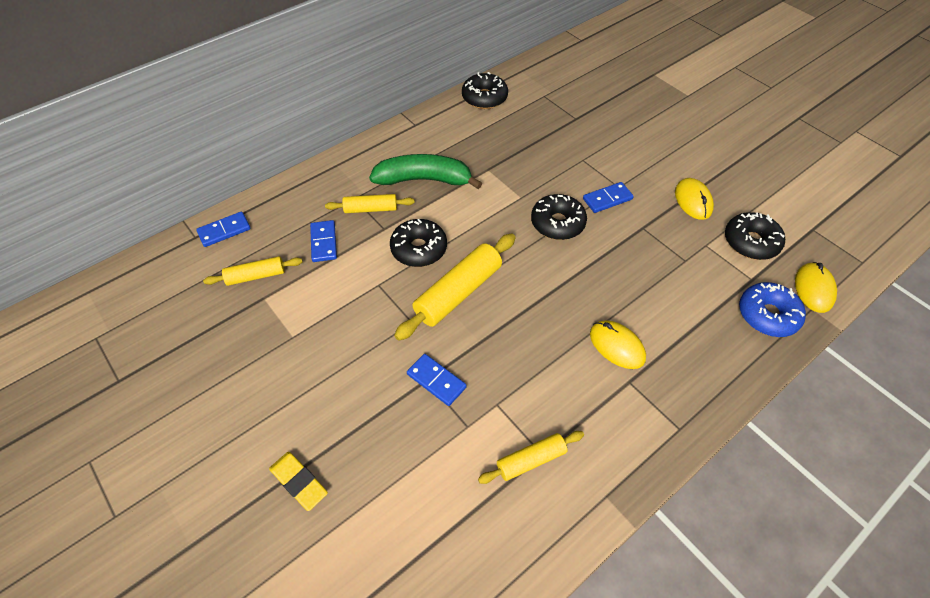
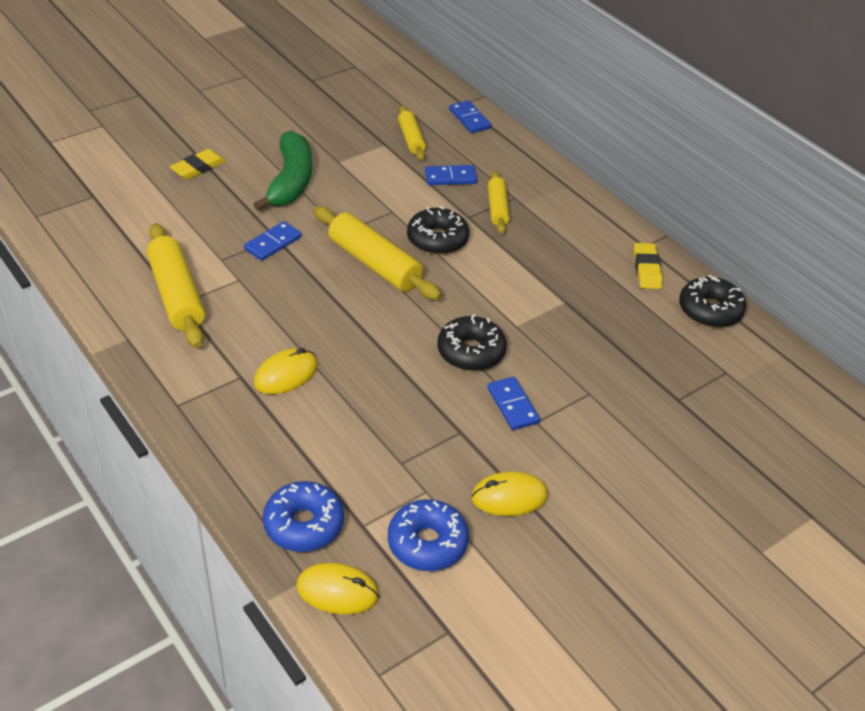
camera: 90 degrees right, 10 degrees down
green banana [369,154,482,189] -> green banana moved to [254,131,312,211]
yellow rolling pin [478,431,584,484] -> yellow rolling pin [147,223,205,348], size x1.71
black donut [725,212,785,260] -> blue donut [388,499,469,571]
none -> yellow eraser [634,243,663,289]

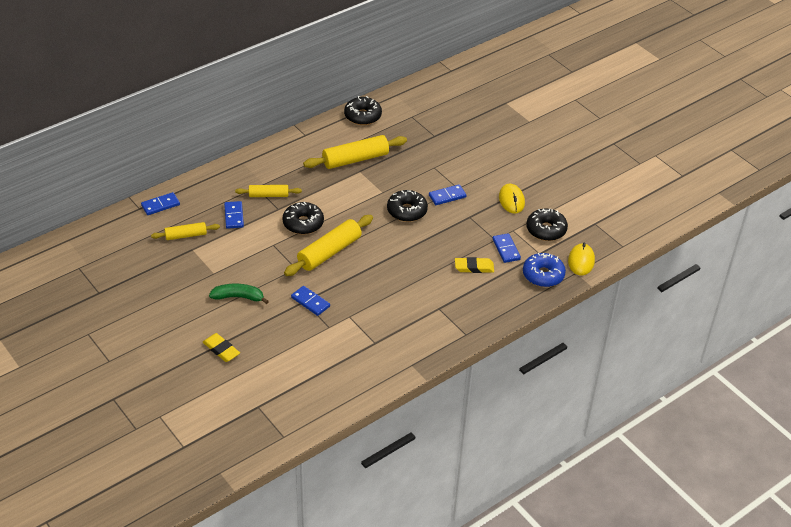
camera: 90 degrees left, 0 degrees up
yellow rolling pin [147,223,205,348] -> yellow rolling pin moved to [303,135,407,169]
green banana [254,131,312,211] -> green banana [209,284,269,304], size x0.65
yellow mouse [254,348,318,394] -> none
blue donut [388,499,469,571] -> black donut [526,208,568,241]
yellow eraser [634,243,663,289] -> yellow eraser moved to [455,257,494,273]
none -> blue domino [492,233,521,263]

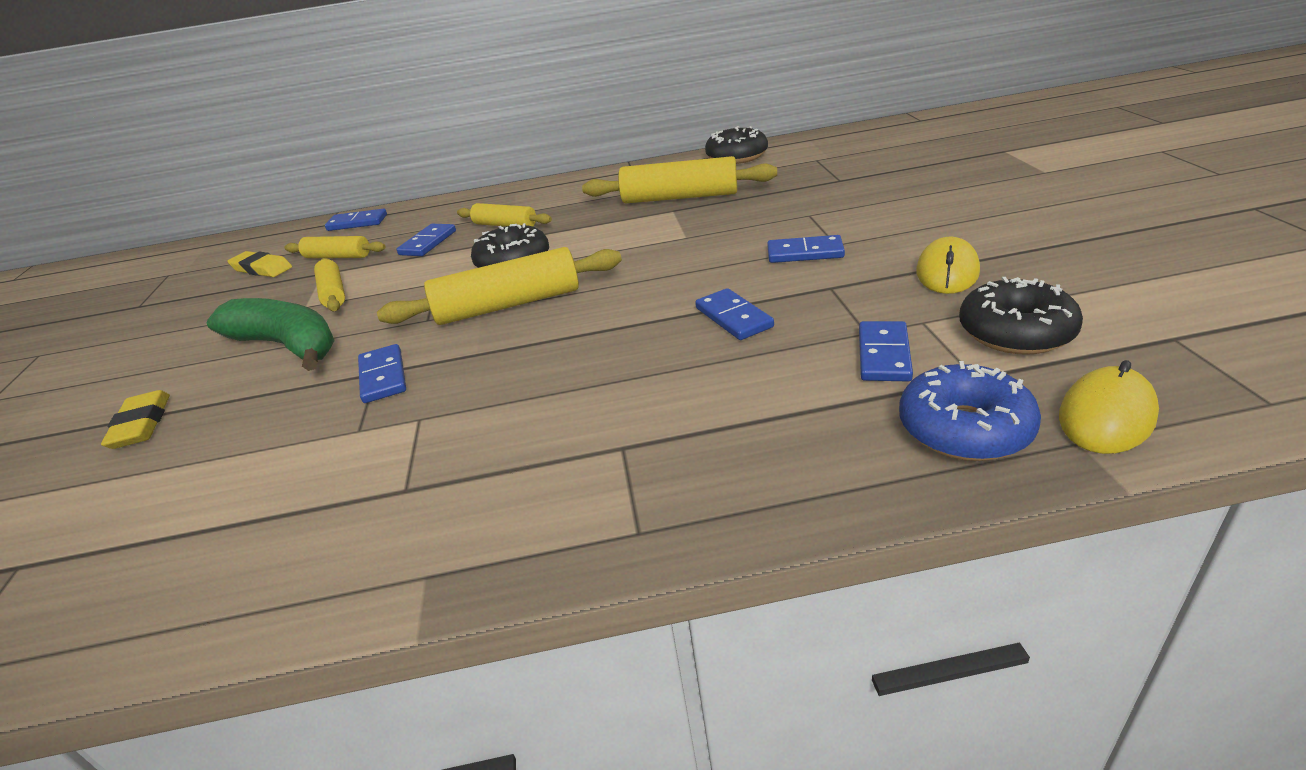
camera: 35 degrees right, 10 degrees down
green banana [209,284,269,304] -> green banana [207,298,335,371], size x1.55
black donut [387,190,428,222] -> none
yellow eraser [455,257,494,273] -> yellow eraser moved to [227,251,292,277]
none -> yellow rolling pin [314,258,345,312]
none -> blue domino [695,288,774,340]

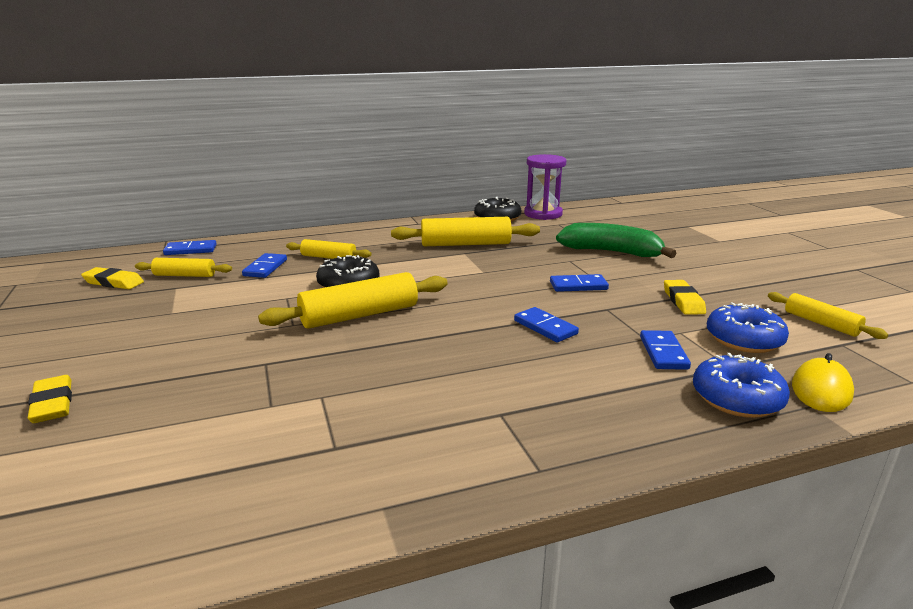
camera: 15 degrees left, 10 degrees down
green banana [207,298,335,371] -> green banana moved to [556,223,676,258]
yellow rolling pin [314,258,345,312] -> yellow rolling pin moved to [768,292,889,339]
blue domino [358,344,406,403] -> none
yellow mouse [916,237,980,294] -> yellow eraser [664,280,706,315]
black donut [959,277,1083,355] -> blue donut [707,302,789,353]
none -> purple hourglass [524,154,566,220]

